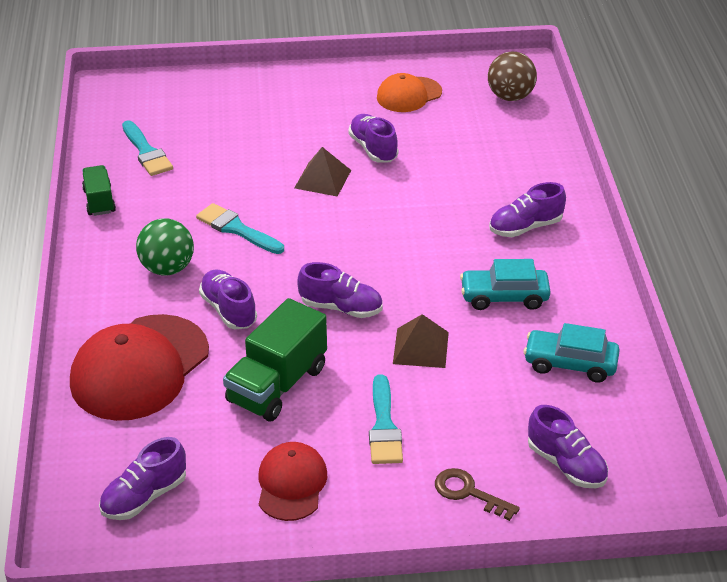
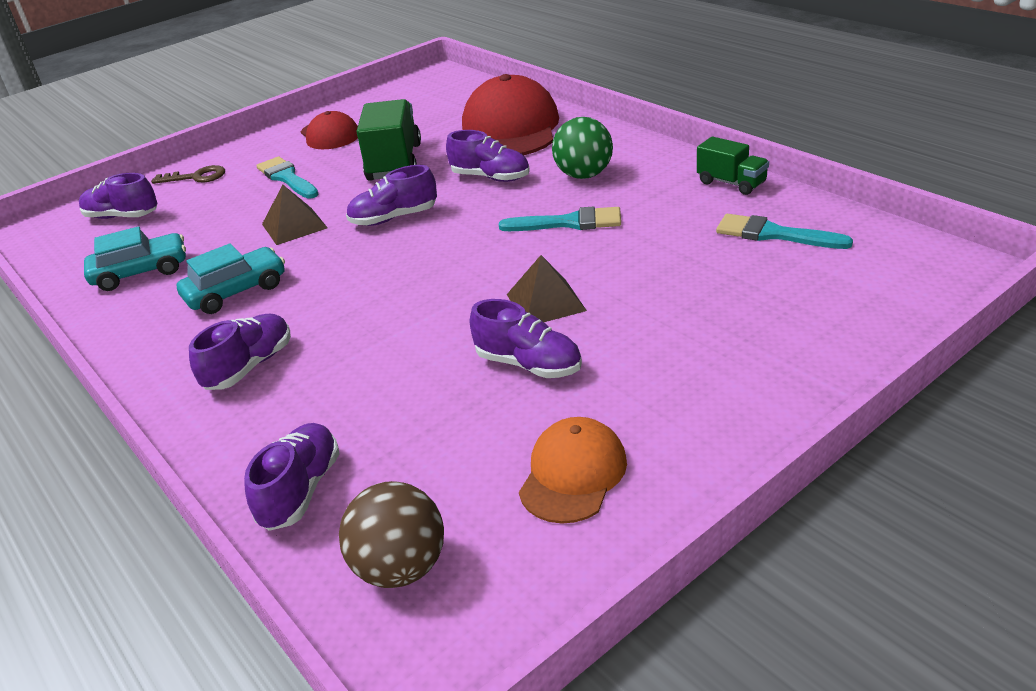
camera: 150 degrees right, 5 degrees down
purple shoe [99,437,186,520] -> purple shoe moved to [244,423,340,531]

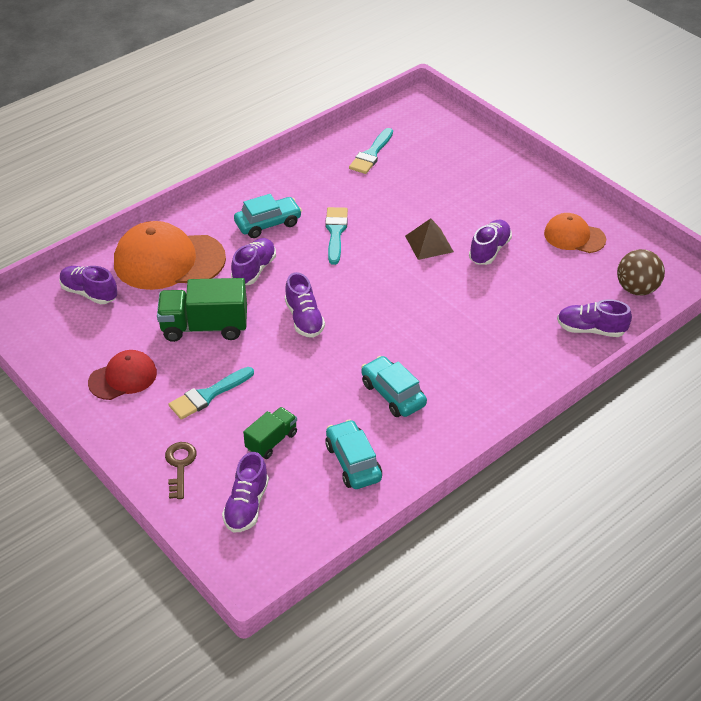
camera: 95 degrees left, 10 degrees up
purple shoe [189,314,291,390] -> purple shoe moved to [59,266,117,304]
brown pyramid [262,185,328,245] -> none
red cap [462,74,559,156] -> orange cap [114,221,226,290]
green ball [552,117,613,179] -> turquoise car [234,194,302,238]
green truck [697,136,769,195] -> green truck moved to [243,407,297,459]

